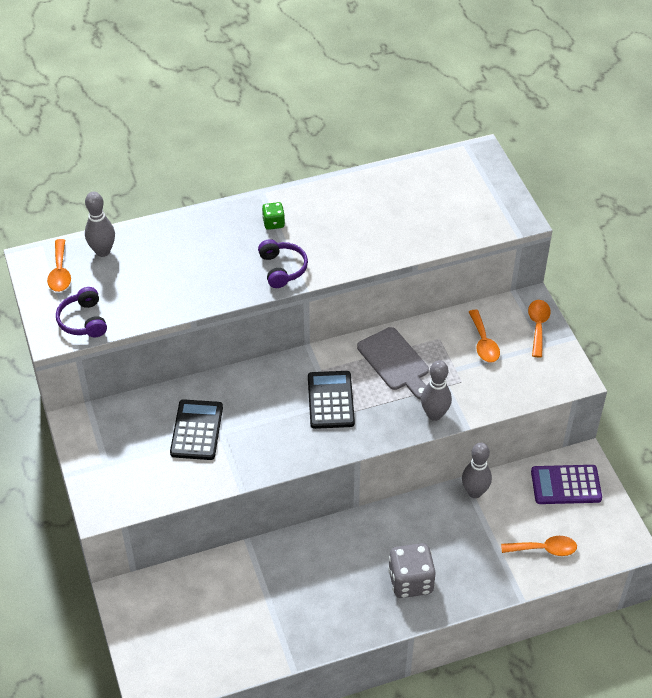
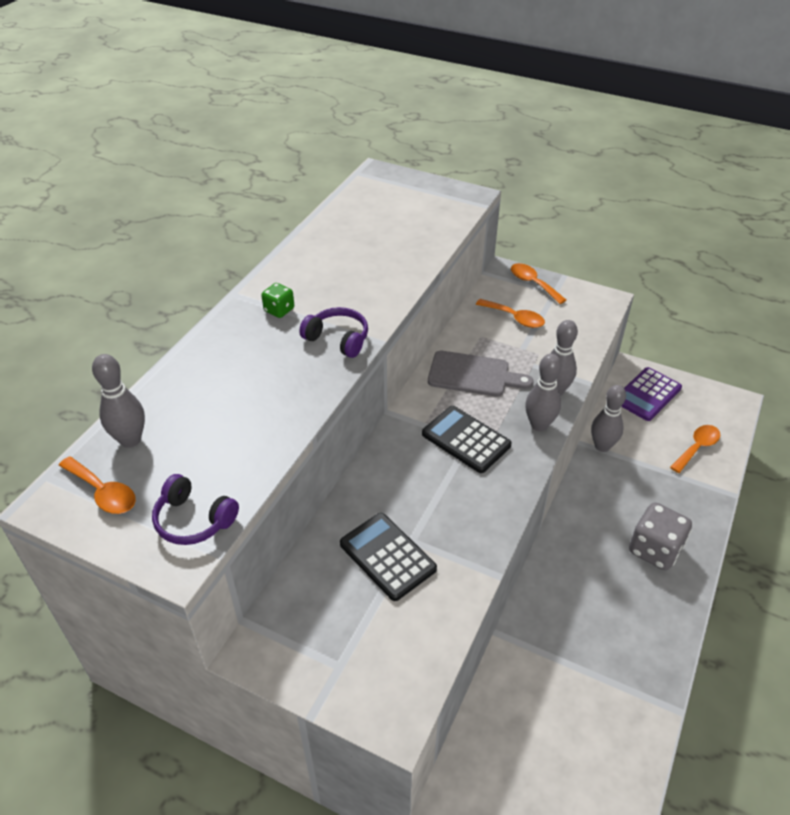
camera: 45 degrees left, 5 degrees down
none -> grey bowling pin [525,354,561,431]

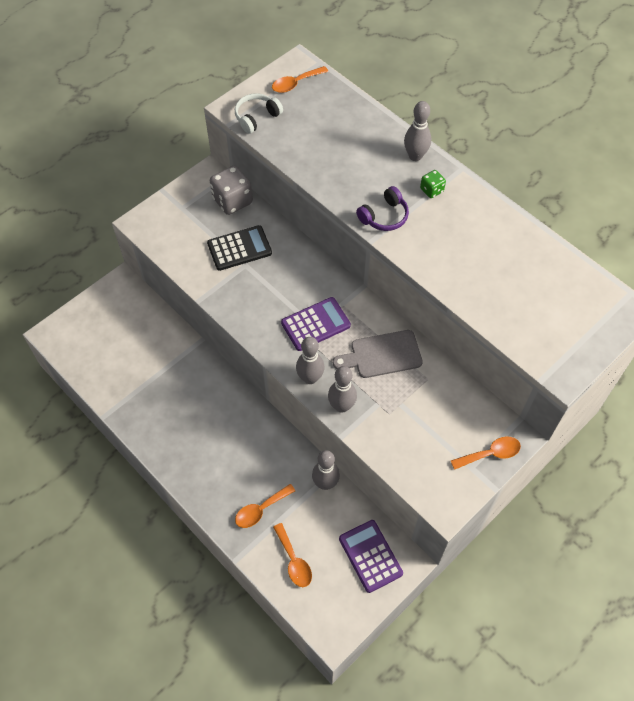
camera: 110 degrees right, 15 degrees up
grey bowling pin [92,354,145,448] -> grey bowling pin moved to [404,101,431,161]
purple headphones [152,474,239,545] -> white headphones [235,93,283,134]
black calculator [422,406,512,473] -> purple calculator [281,297,351,351]
grey cutting board [428,351,533,397] -> grey cutting board turned 45 degrees clockwise [333,330,423,378]
orange spoon [476,299,545,328] -> orange spoon moved to [235,484,295,528]
grey dice [629,502,692,570] -> grey dice moved to [210,166,253,215]

